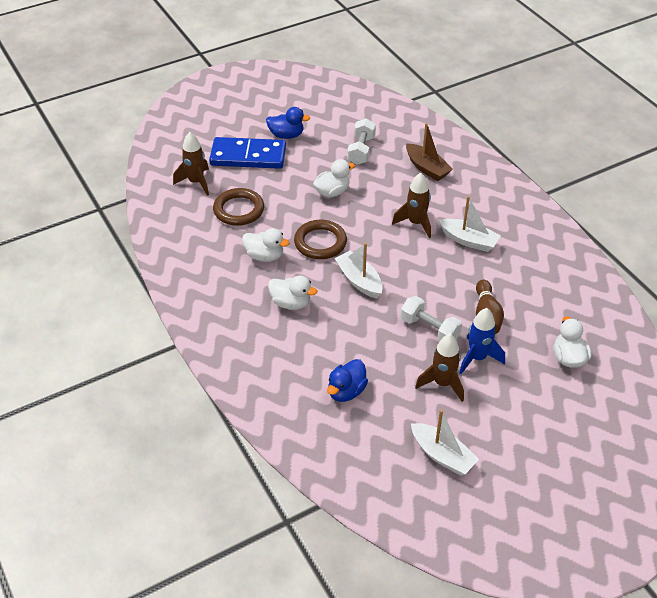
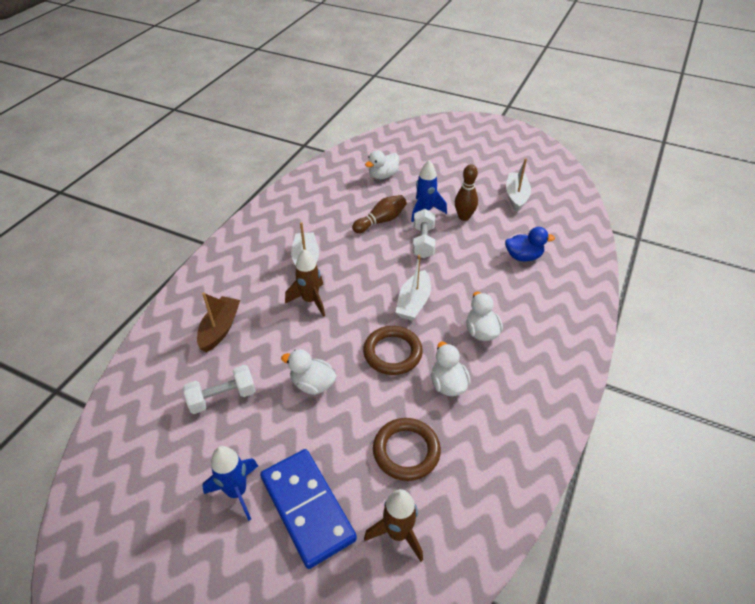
camera: 125 degrees left, 0 degrees up
blue duck [266,107,310,139] -> blue rocket [202,446,258,521]
brown rocket [415,334,464,402] -> brown bowling pin [455,164,478,221]

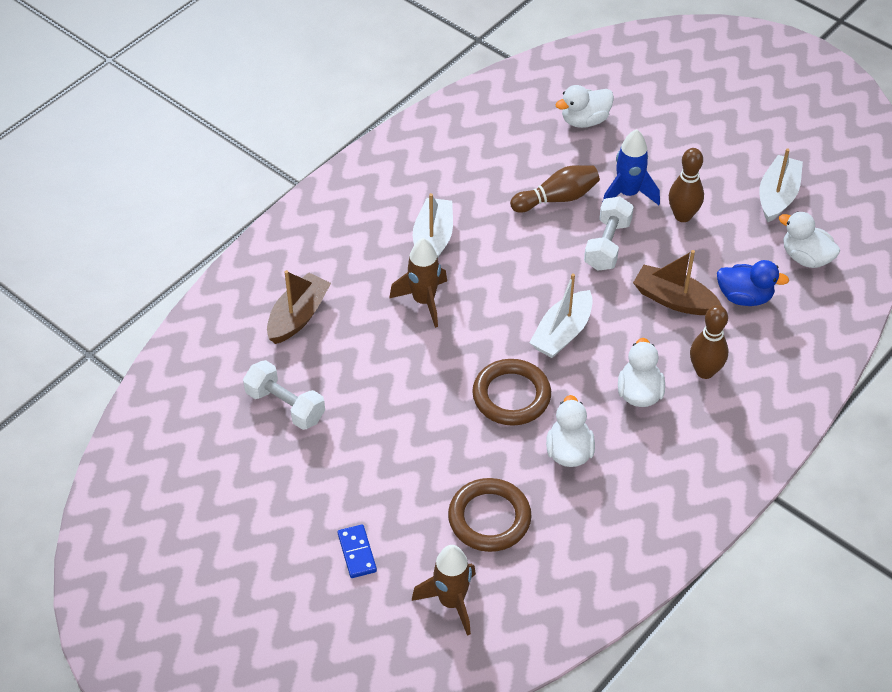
camera: 15 degrees right, 5 degrees up
white dumbbell [183,365,256,414] -> white dumbbell turned 45 degrees clockwise [243,360,325,430]
blue rocket [202,446,258,521] -> none
blue domino [260,449,357,569] -> blue domino [338,524,377,578], size x0.43
white duck [281,349,336,395] -> white duck moved to [779,211,840,268]
none -> brown boat [633,250,722,315]
none -> brown bowling pin [690,305,728,379]

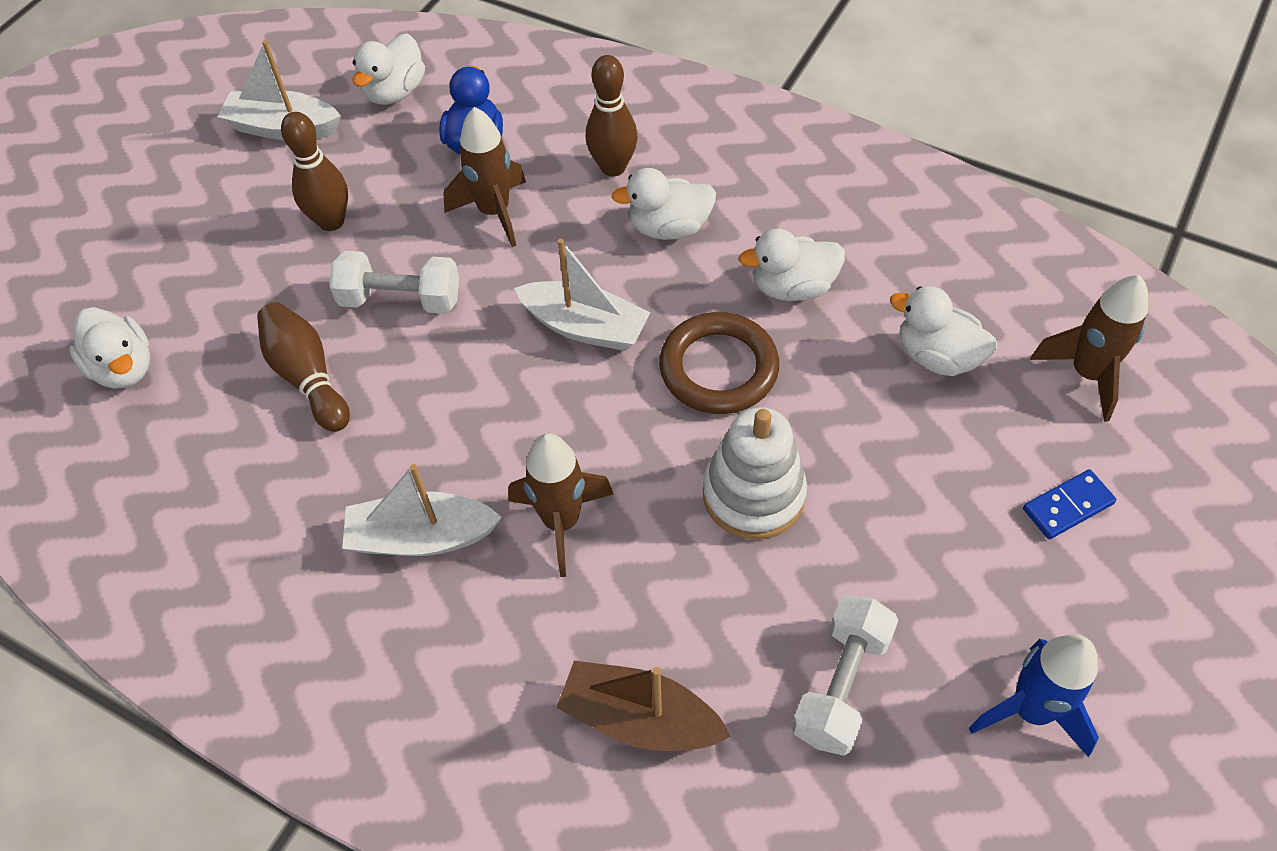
camera: 100 degrees left, 5 degrees up
brown ring [448,478,532,552] -> white duck [890,286,997,376]
blue rocket [603,129,660,205] -> blue rocket moved to [969,634,1099,757]
brown boat [633,250,722,315] -> brown rocket [443,107,526,247]
none -> white stacking toy [703,407,807,539]

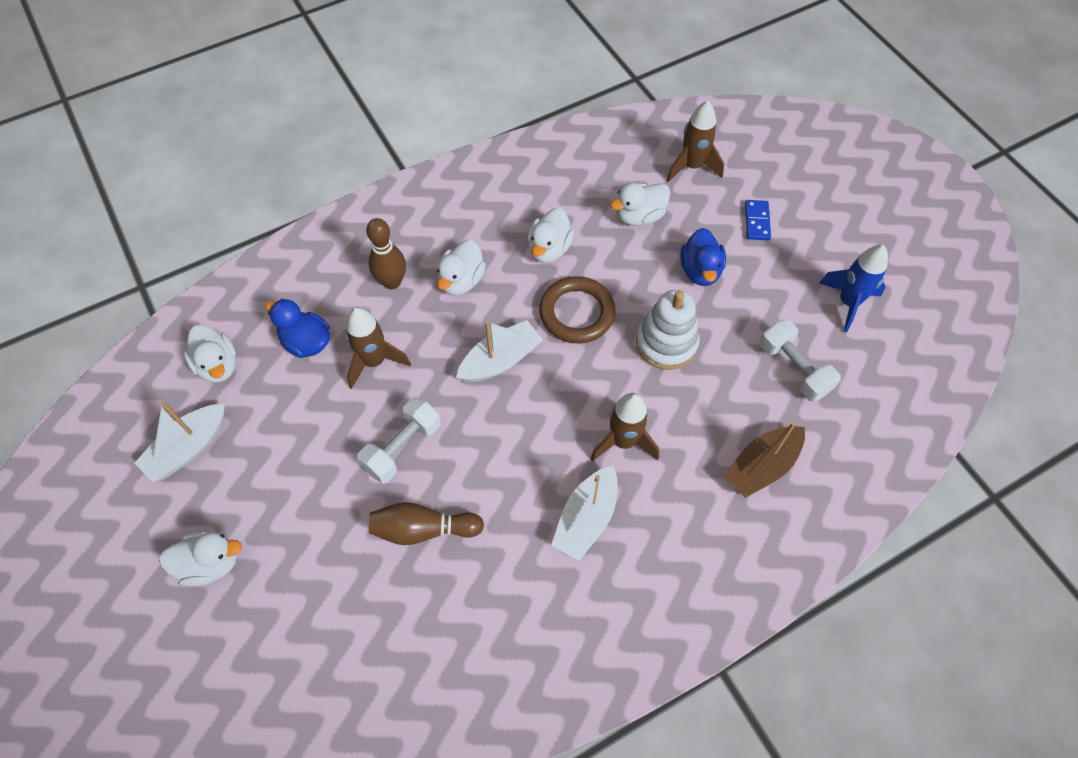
camera: 60 degrees left, 5 degrees up
white duck [69,307,150,389] -> white duck moved to [159,531,242,586]
brown bowling pin [281,112,348,231] -> none
none -> blue duck [681,228,726,286]

